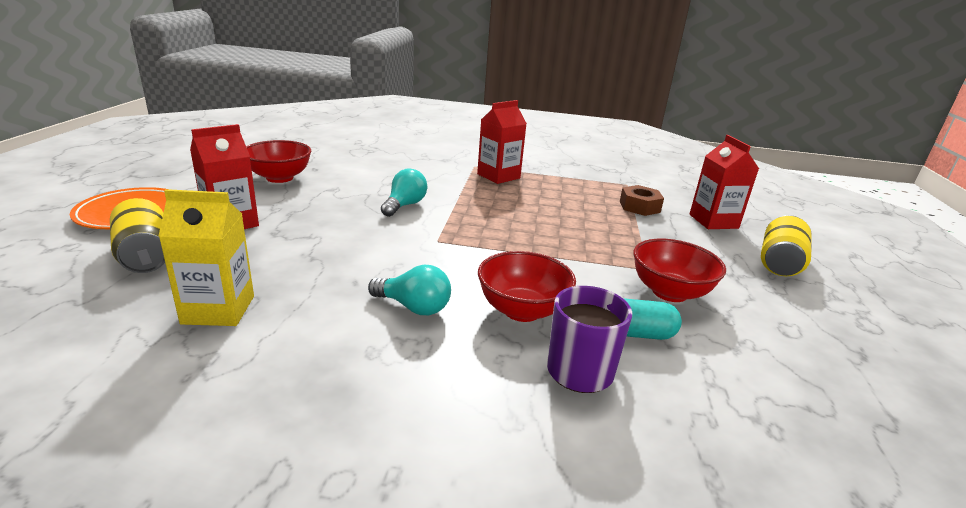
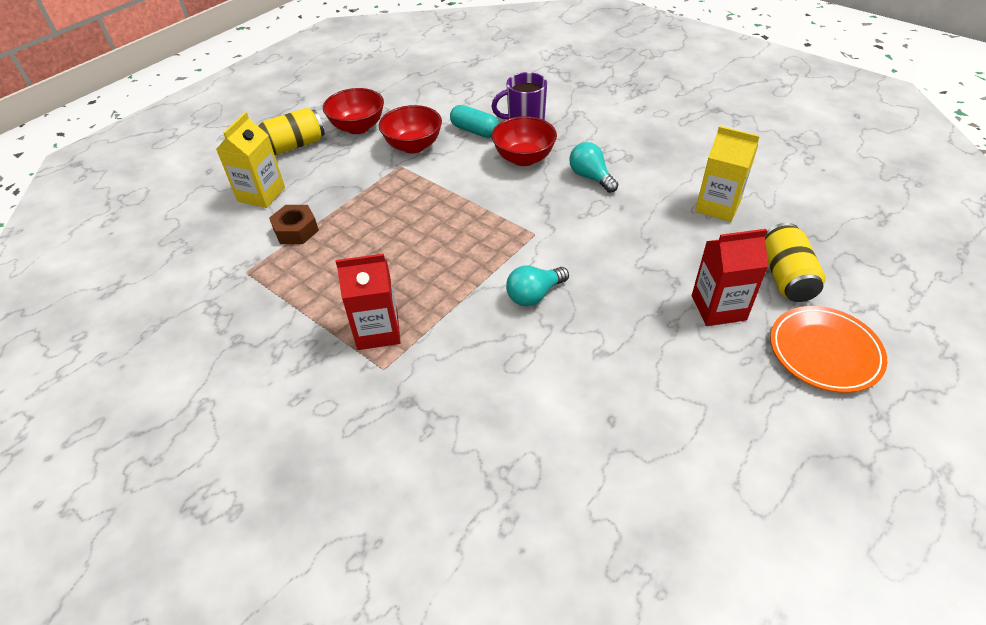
camera: 145 degrees left, 20 degrees up
red bowl [246,140,311,183] -> red bowl moved to [323,88,384,134]
red carton [690,135,759,229] -> yellow carton [216,112,285,208]

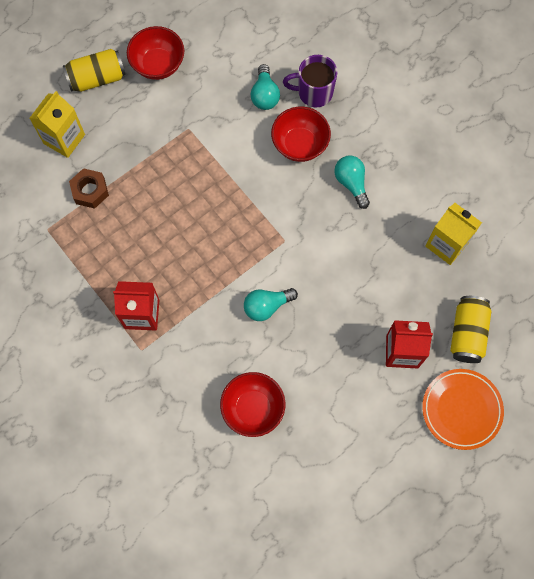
camera: 10 degrees right, 25 degrees up
red bowl [379,105,442,154] -> red bowl moved to [220,372,285,437]
turquoise capsule [450,105,499,138] -> turquoise light bulb [250,64,280,110]

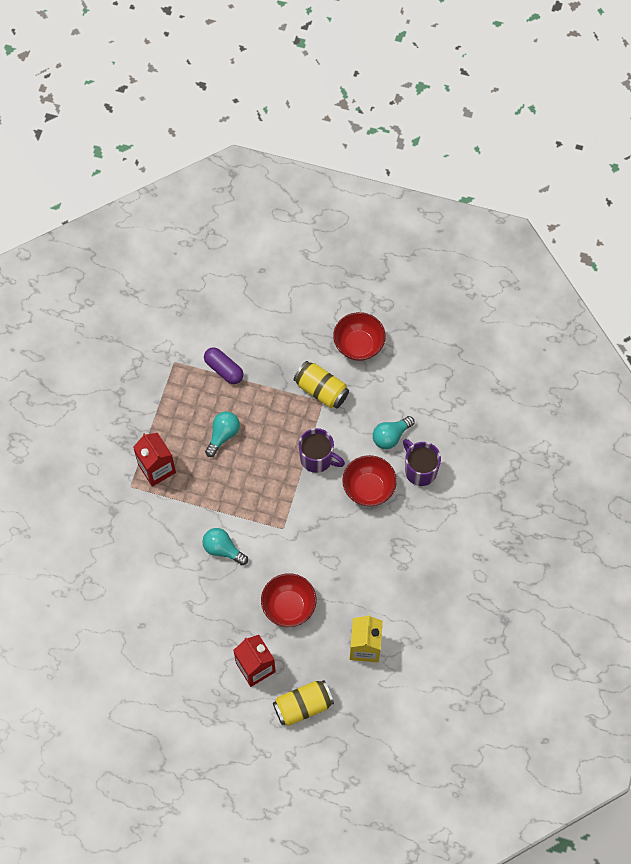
camera: 55 degrees right, 5 degrees down
yellow carton [29,91,85,158] -> none
yellow can [63,49,126,92] -> yellow can moved to [294,361,349,409]
brown nut [69,168,109,209] -> purple capsule [204,347,243,384]
red bowl [220,372,285,437] -> red bowl moved to [261,573,316,627]
turquoise light bulb [334,156,370,209] -> turquoise light bulb moved to [205,412,240,457]
orange plate [422,369,504,450] -> none
none -> purple mug [299,428,345,473]

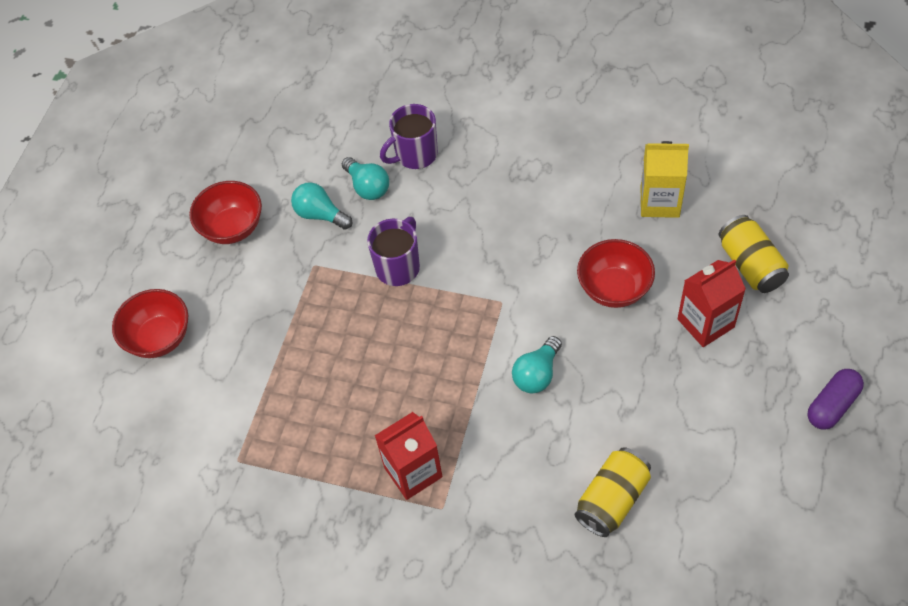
camera: 85 degrees left, 10 degrees down
purple capsule [204,347,243,384] -> purple capsule moved to [807,369,864,430]
turquoise light bulb [205,412,240,457] -> turquoise light bulb moved to [291,182,353,230]
yellow can [294,361,349,409] -> yellow can moved to [575,447,651,537]
red bowl [343,455,397,506] -> red bowl moved to [112,289,188,358]

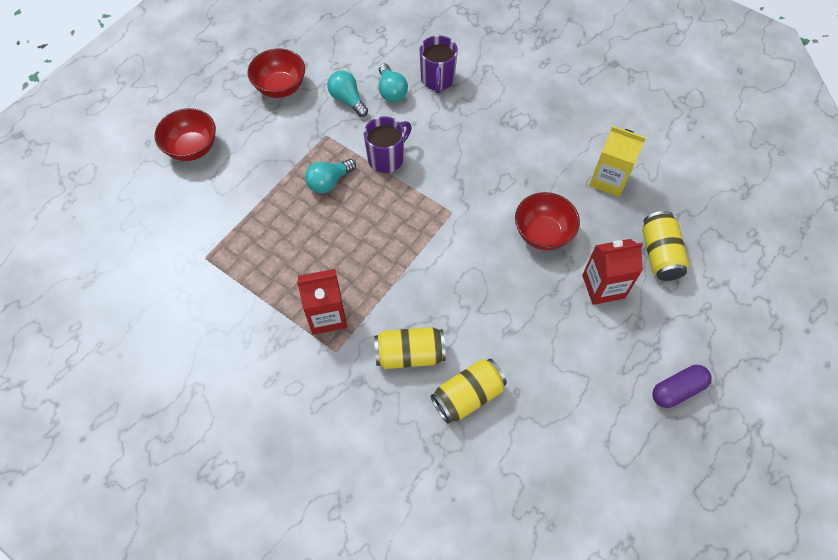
camera: 15 degrees right, 5 degrees up
purple mug [380,104,438,169] -> purple mug turned 75 degrees counterclockwise [420,35,458,94]
turquoise light bulb [512,336,562,394] -> turquoise light bulb moved to [305,159,356,193]
none -> yellow can [374,327,446,369]

